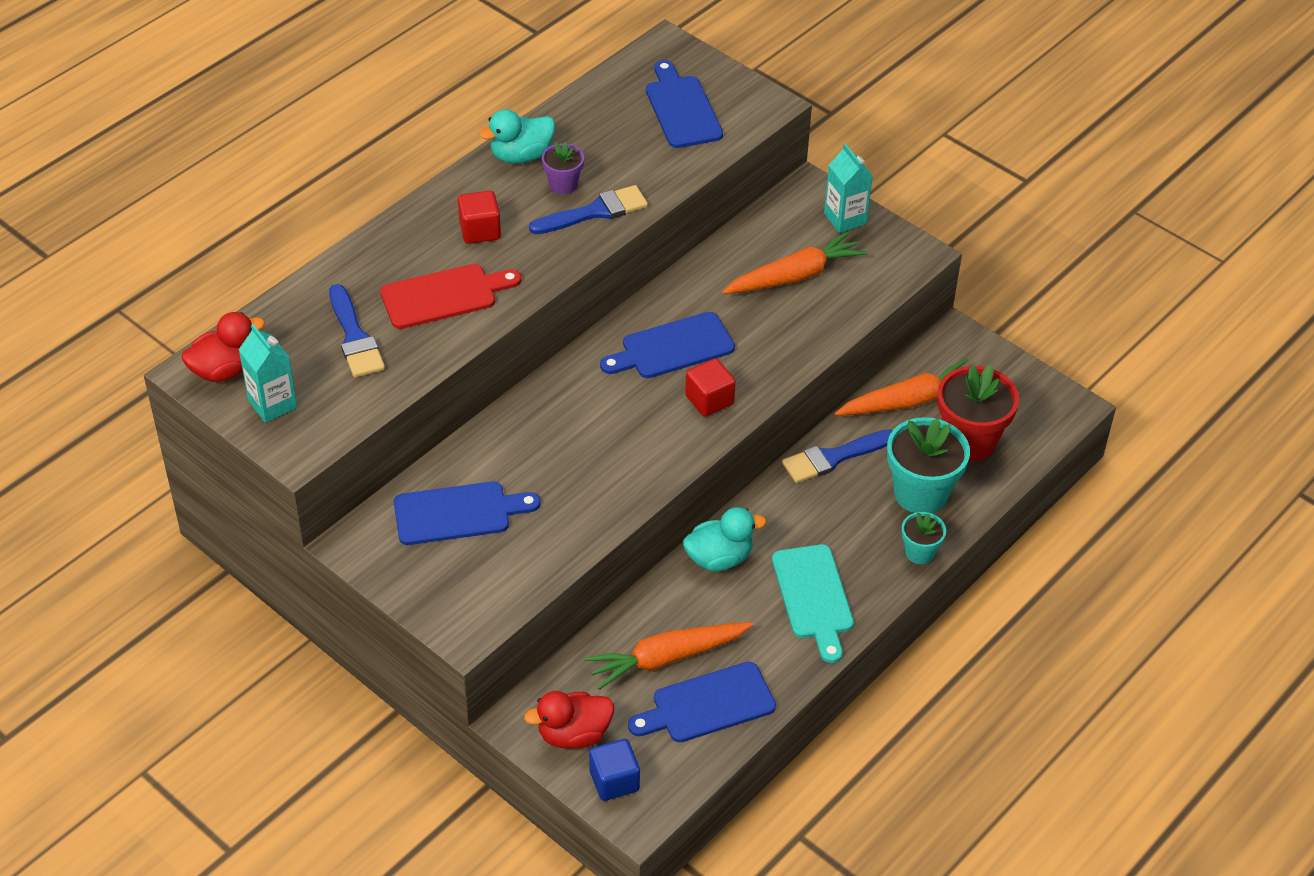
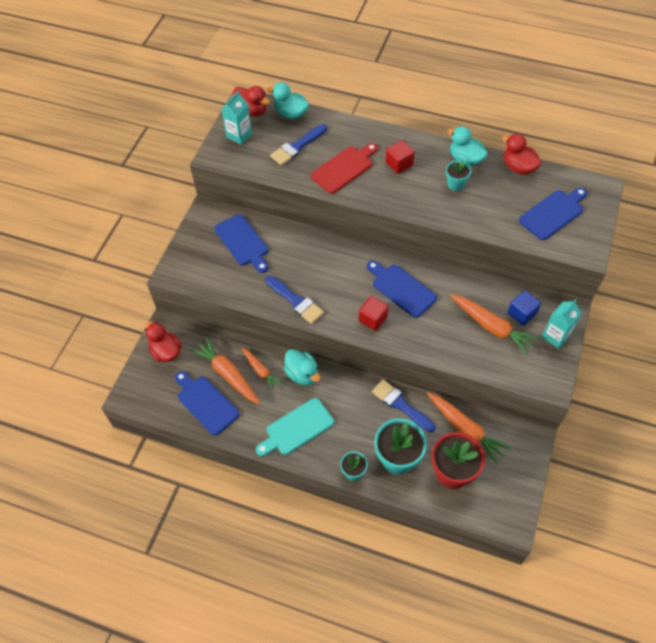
camera: 70 degrees right, 10 degrees up
red cutting board [380,264,521,329] -> red cutting board turned 90 degrees counterclockwise [311,143,378,194]
blue brush [529,185,648,234] -> blue brush moved to [265,275,324,324]
purple flower pot [542,142,584,194] -> turquoise flower pot [446,161,471,191]
blue cube [589,739,640,801] -> blue cube moved to [508,290,541,325]
none -> orange carrot [241,348,283,391]
none -> turquoise duck [267,82,309,119]
none -> red duck [502,134,542,174]

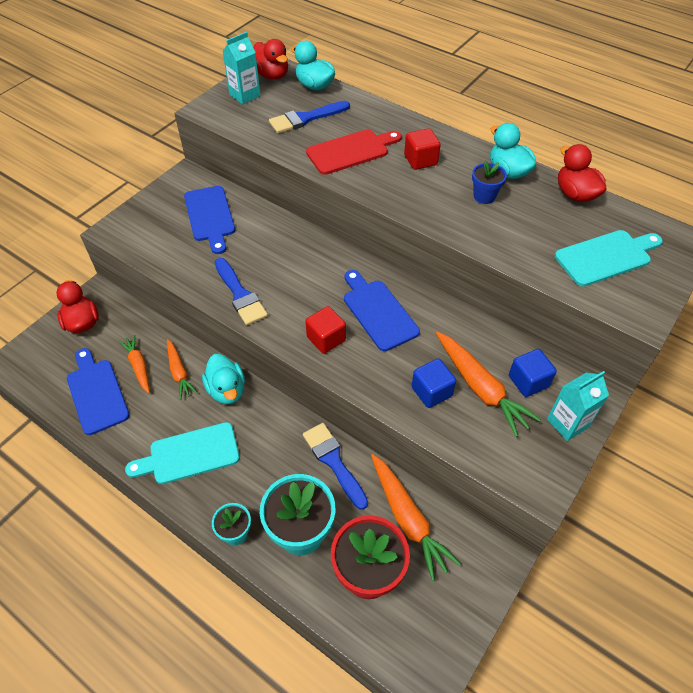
camera: 15 degrees right, 5 degrees down
orange carrot [190,337,260,404] -> orange carrot [118,335,150,393], size x0.62
turquoise flower pot [446,161,471,191] -> blue flower pot [472,161,507,204]
blue cutting board [519,187,587,240] -> turquoise cutting board [555,230,663,287]
none -> blue cube [412,359,456,408]

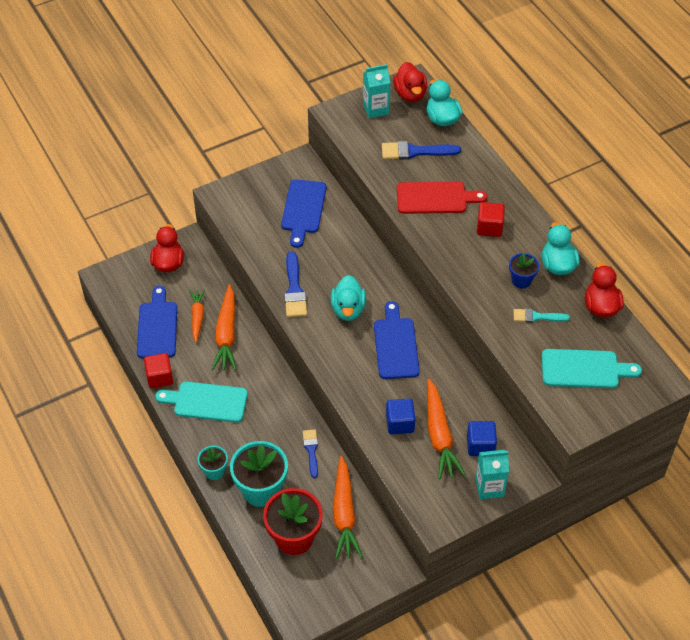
camera: 25 degrees right, 0 degrees up
orange carrot [167,339,197,400] -> orange carrot [211,284,237,371], size x1.60
turquoise duck [202,354,245,404] -> turquoise duck moved to [331,275,366,321]
blue brush [303,423,368,510] -> blue brush [303,429,318,478], size x0.64
red cube [305,306,346,354] -> red cube moved to [144,353,173,388]
none -> turquoise brush [514,309,570,323]

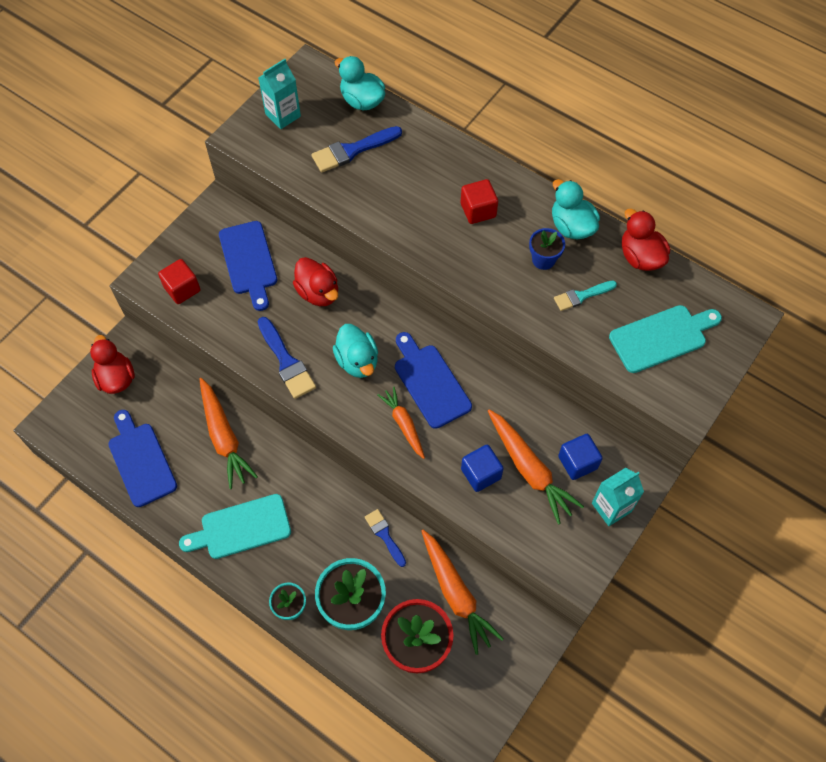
camera: 25 degrees left, 10 degrees up
red cube [144,353,173,388] -> red cube moved to [158,259,200,304]
orange carrot [190,289,205,343] -> orange carrot moved to [377,387,425,459]
red duck [393,62,427,102] -> red duck moved to [293,257,338,306]
red cutting board [397,182,487,214] -> none

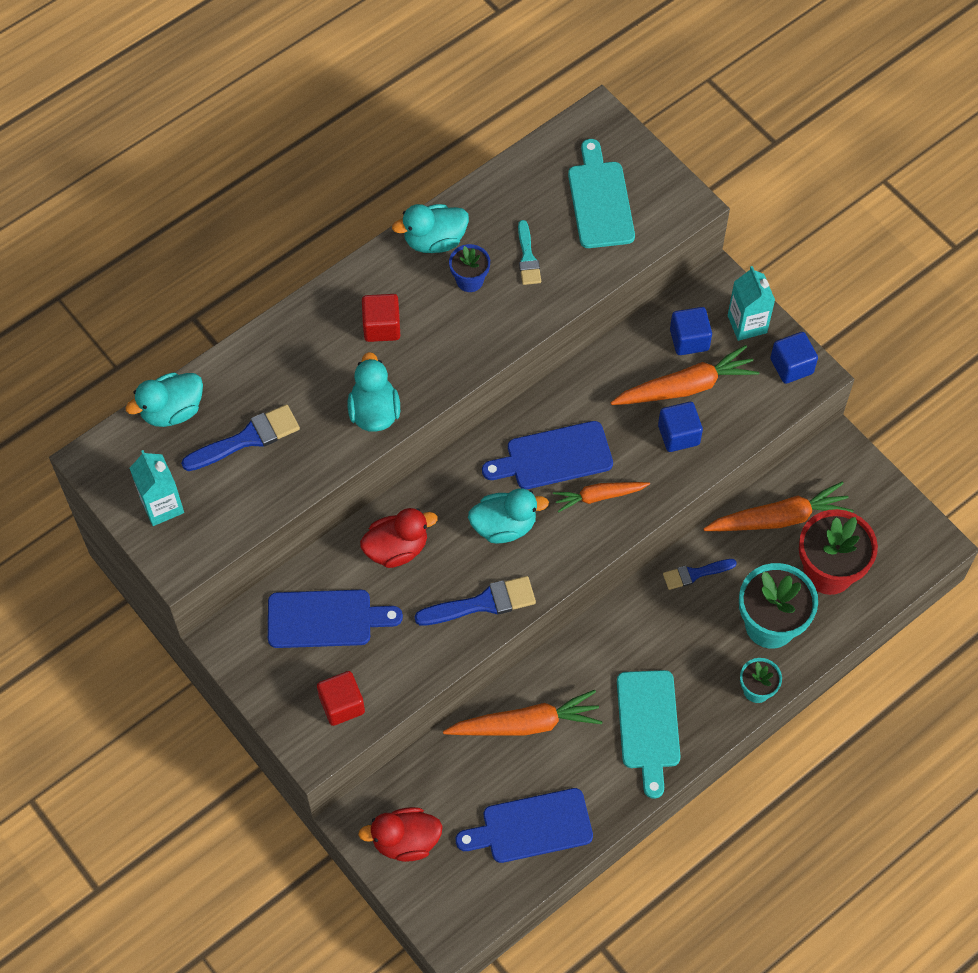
camera: 75 degrees left, 0 degrees up
blue brush [311,126,402,172] -> blue brush turned 105 degrees counterclockwise [181,404,300,471]
red duck [622,209,670,271] -> none
none -> turquoise duck [348,352,400,432]
none -> blue cube [770,332,818,384]

